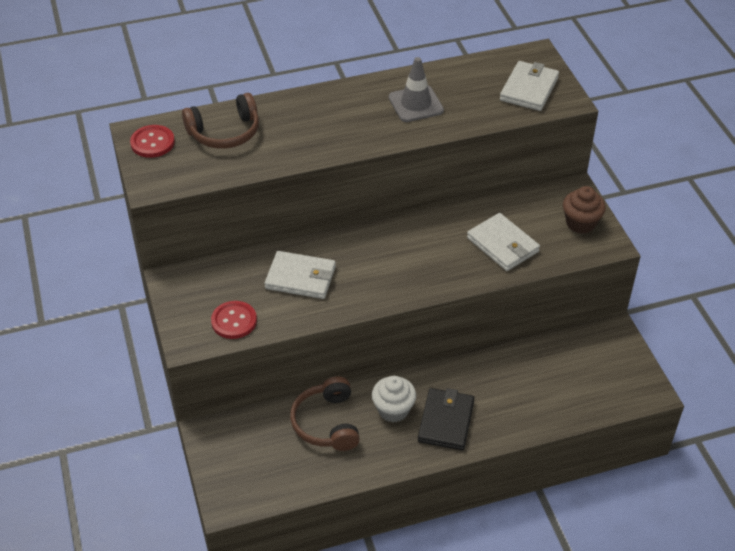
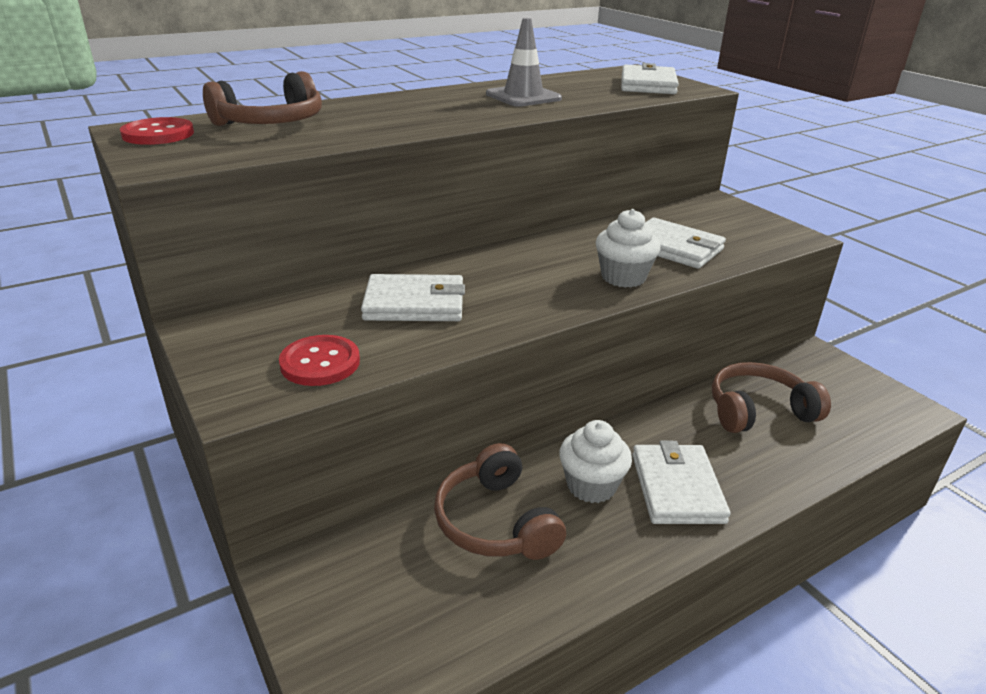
camera: 15 degrees left, 15 degrees down
black wallet [418,388,474,450] -> white wallet [632,441,731,524]
brown cupcake [563,186,606,234] -> none
none -> white cupcake [596,209,661,288]
none -> brown headphones [712,362,831,433]

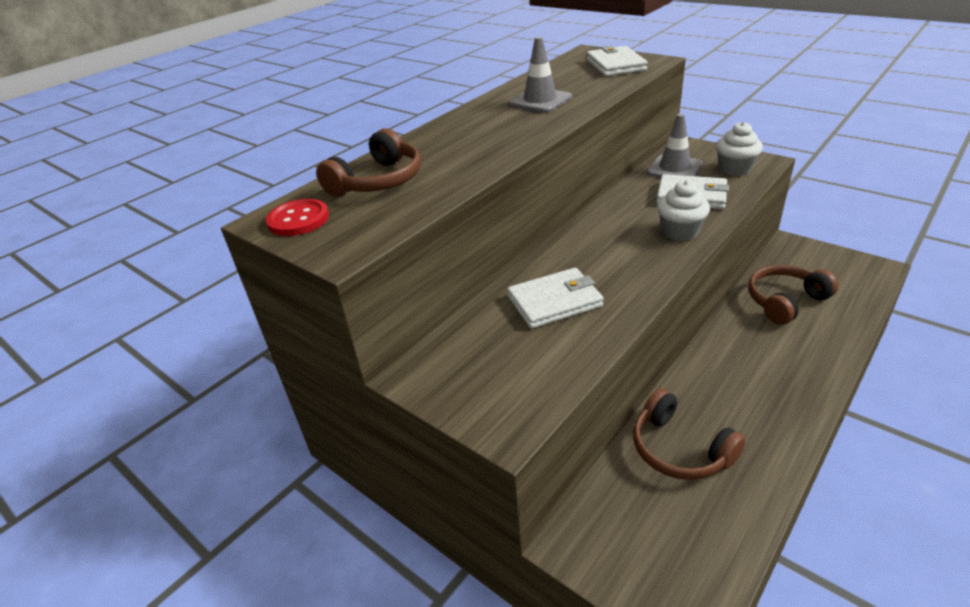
camera: 15 degrees left, 5 degrees up
red button [279,335,360,386] -> none
white cupcake [559,420,632,503] -> white cupcake moved to [716,122,763,176]
white wallet [632,441,731,524] -> none
none -> grey traffic cone [647,114,703,178]

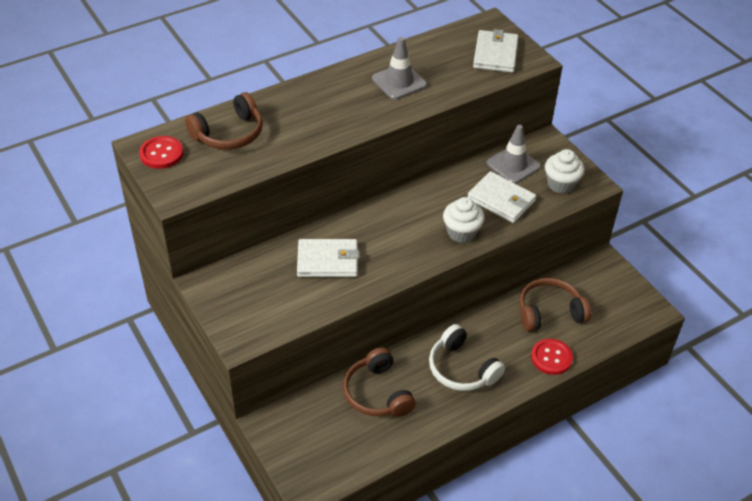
camera: 15 degrees right, 10 degrees up
none -> white headphones [429,324,505,391]
none -> red button [531,339,573,375]

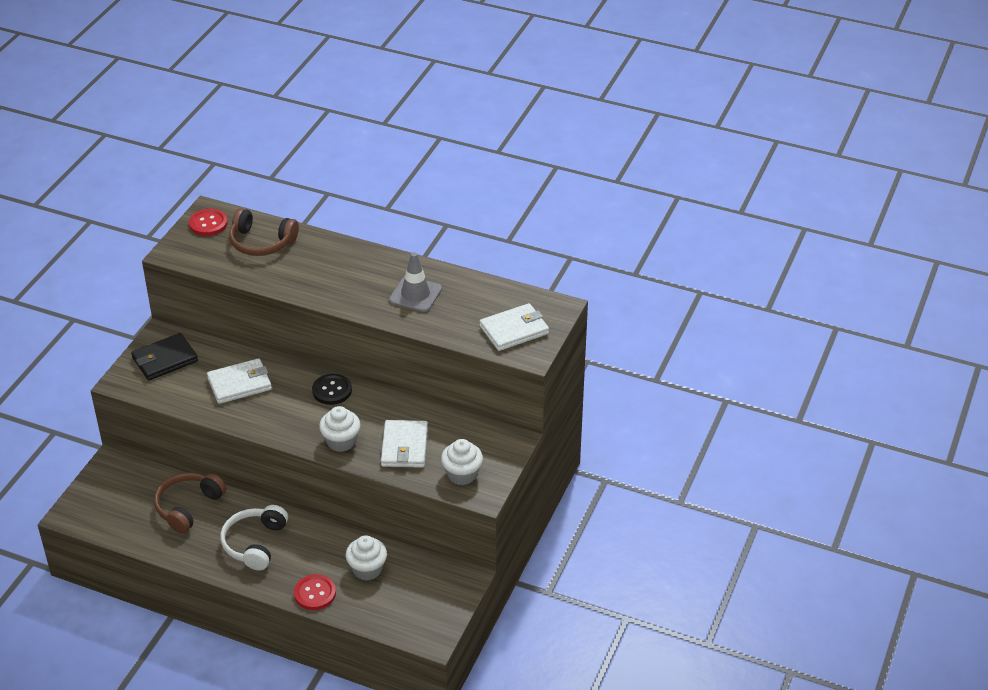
camera: 55 degrees right, 5 degrees down
white wallet [297,239,359,277] -> white wallet turned 75 degrees counterclockwise [207,358,272,404]
grey traffic cone [486,125,541,184] -> none
brown headphones [519,278,591,332] -> white cupcake [346,535,387,581]
none -> black wallet [131,333,198,380]
none -> black button [312,374,352,405]

